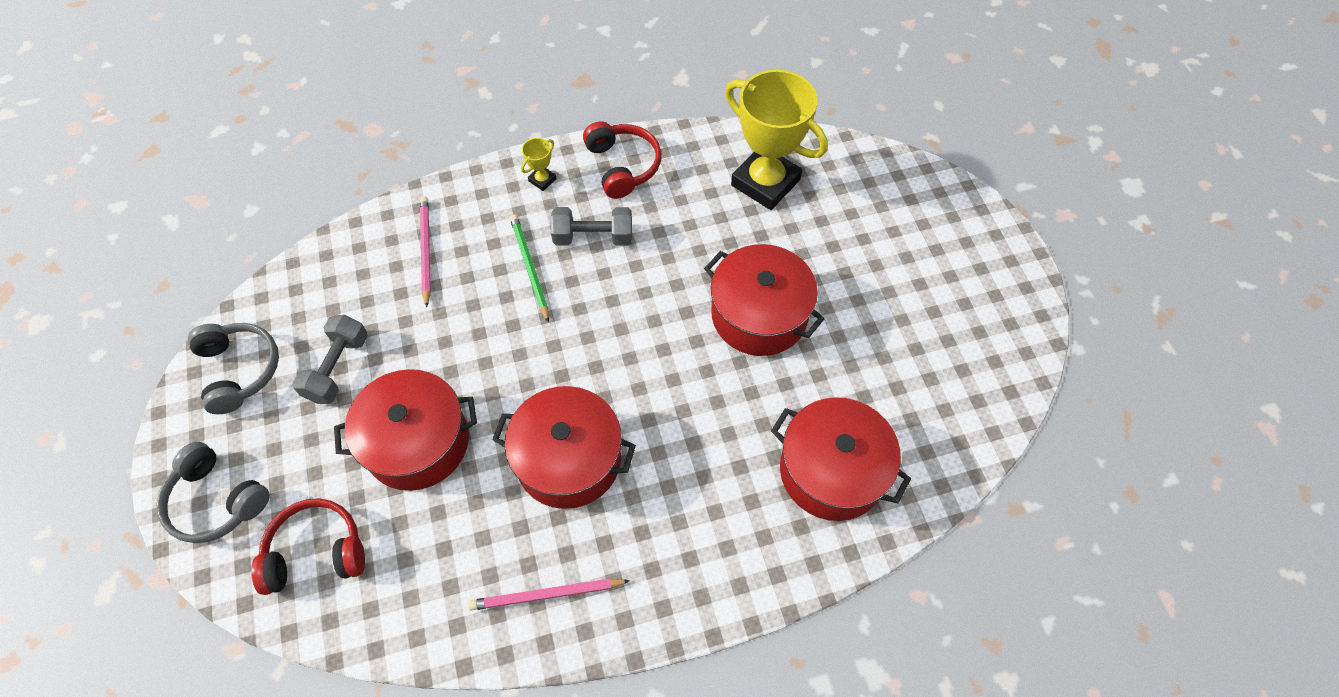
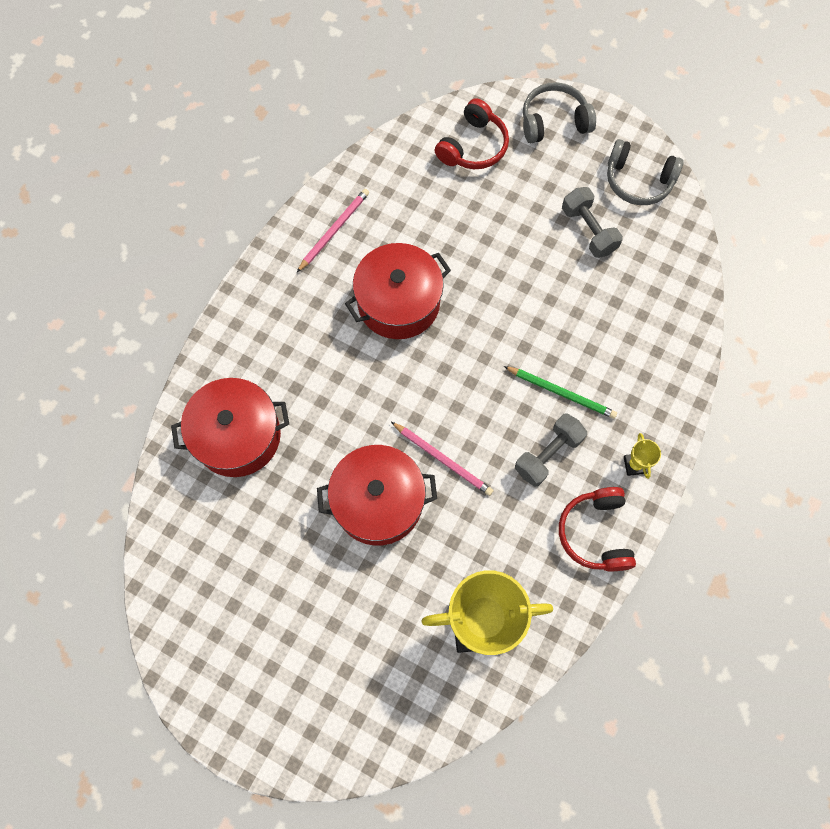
camera: 135 degrees right, 10 degrees up
red pot [334,369,477,491] -> none
pink pencil [420,197,431,308] -> pink pencil moved to [391,422,494,496]
red headphones [583,121,661,199] -> red headphones turned 60 degrees clockwise [559,487,636,572]

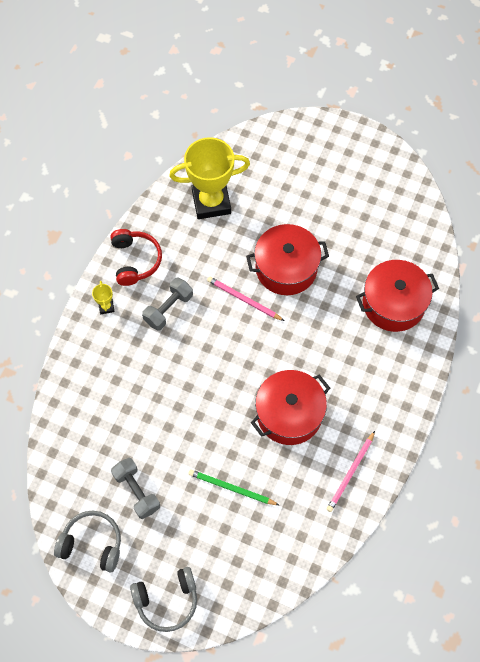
camera: 175 degrees right, 5 degrees down
red headphones [435,98,509,169] -> none
green pencil [504,366,617,419] -> green pencil moved to [188,469,279,505]

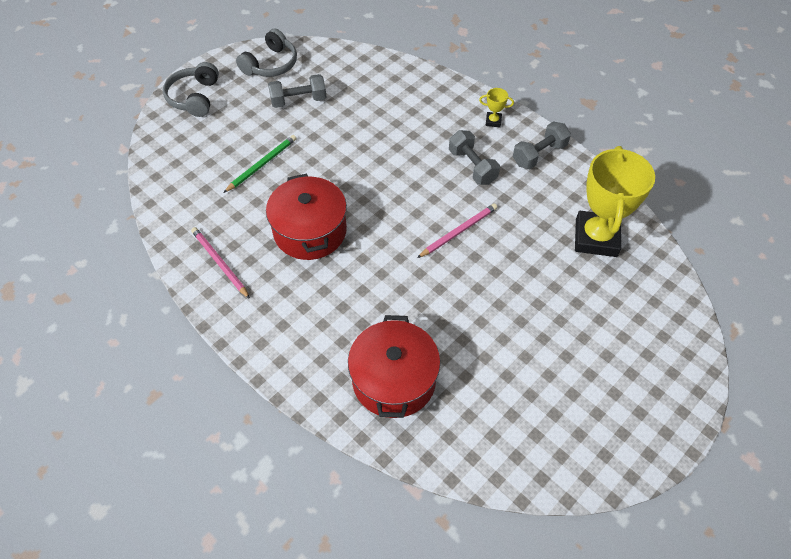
camera: 110 degrees right, 10 degrees down
red headphones [110,229,162,286] -> grey dumbbell [513,121,571,169]
red pot [246,224,329,295] -> none

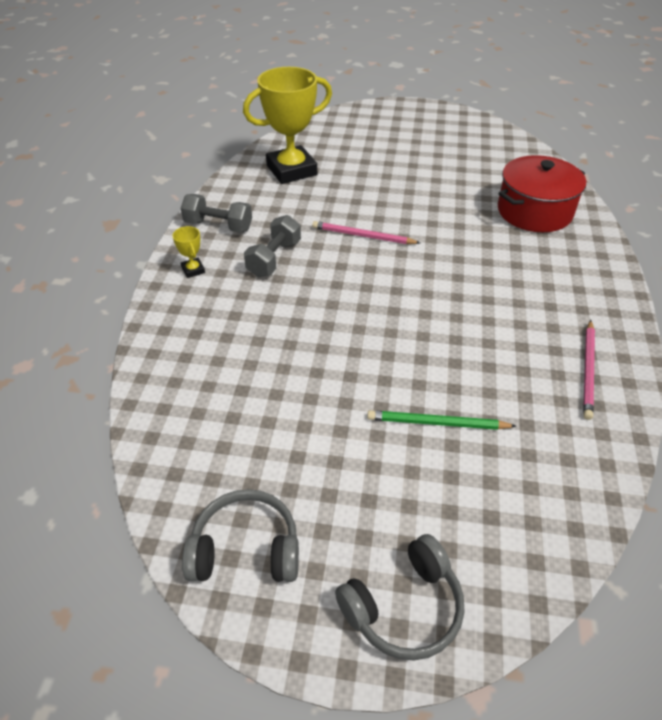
camera: 125 degrees left, 10 degrees down
red pot [266,174,347,260] -> none
grey dumbbell [268,74,326,108] -> none

